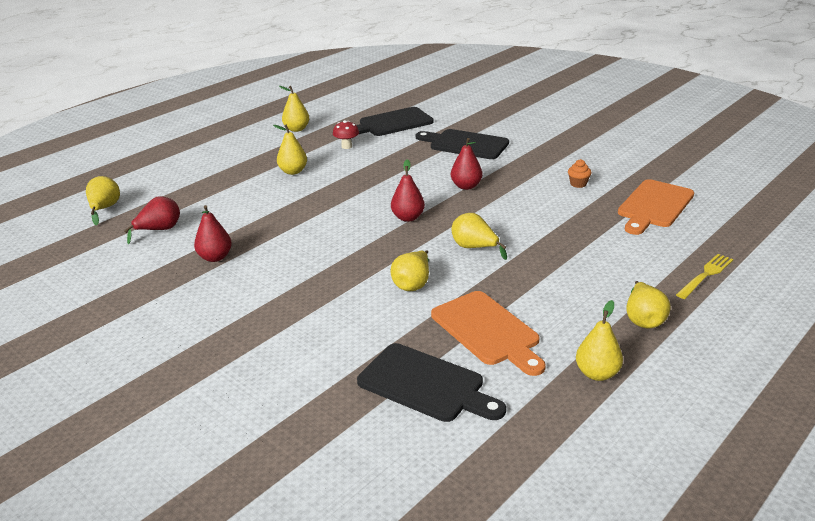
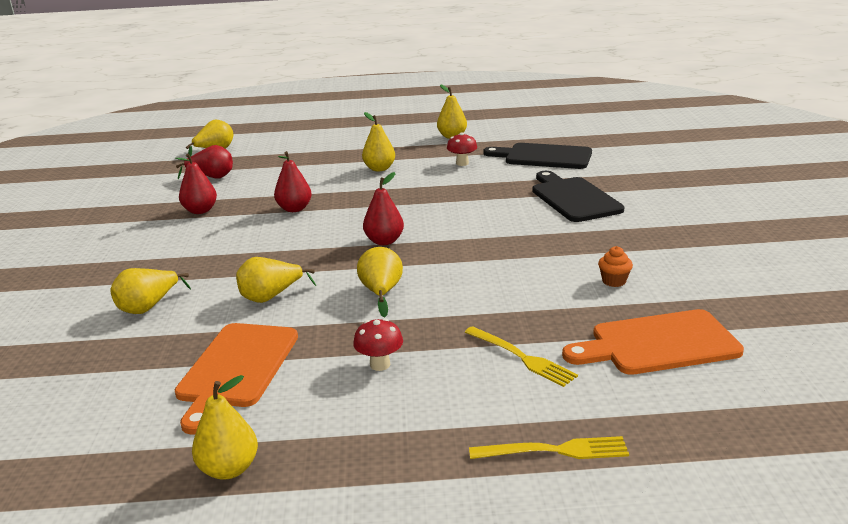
camera: 45 degrees right, 5 degrees down
black cutting board [357,343,506,422] -> none
red pear [451,138,482,190] -> red pear moved to [274,151,312,212]
yellow pear [626,281,671,328] -> yellow pear moved to [110,268,191,314]
none -> red mushroom [353,318,403,371]
none -> yellow fork [465,326,578,387]

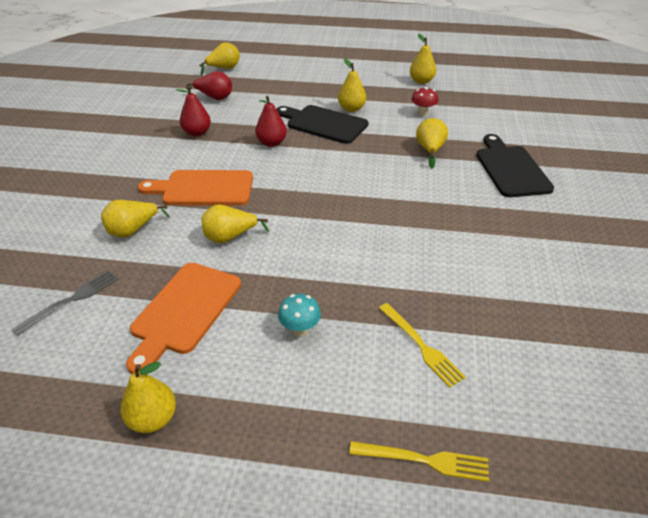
camera: 10 degrees right, 15 degrees up
red mushroom [353,318,403,371] -> turquoise mushroom [278,294,321,337]
yellow pear [357,247,403,317] -> yellow pear moved to [416,118,448,168]
red pear [363,172,404,245] -> none
black cutting board [483,143,592,169] -> black cutting board moved to [276,105,368,144]
orange cutting board [562,309,744,375] -> orange cutting board moved to [138,170,253,206]
orange cupcake [598,246,633,287] -> none
none -> grey fork [11,270,119,336]

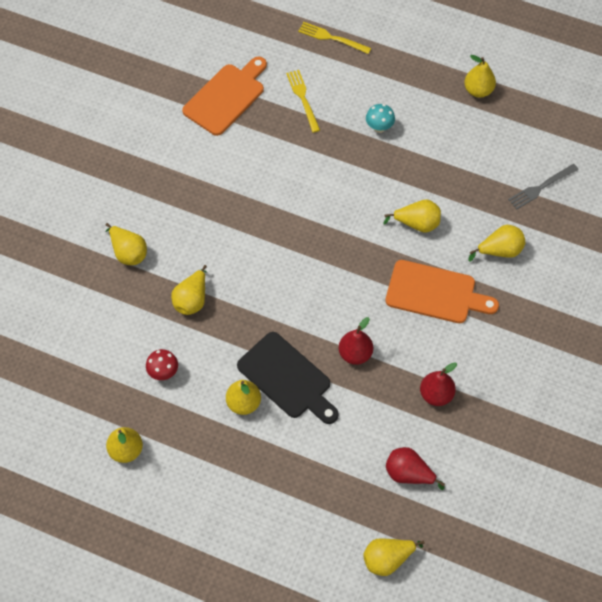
camera: 165 degrees left, 20 degrees up
orange cutting board [126,263,241,374] -> orange cutting board moved to [182,57,267,136]
black cutting board [476,134,554,197] -> yellow pear [105,223,147,265]

